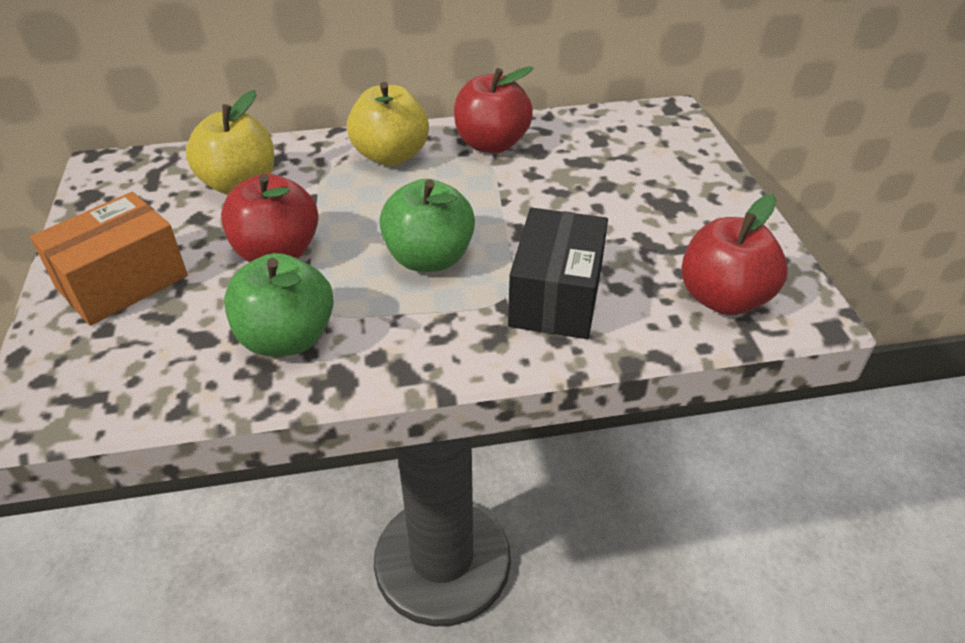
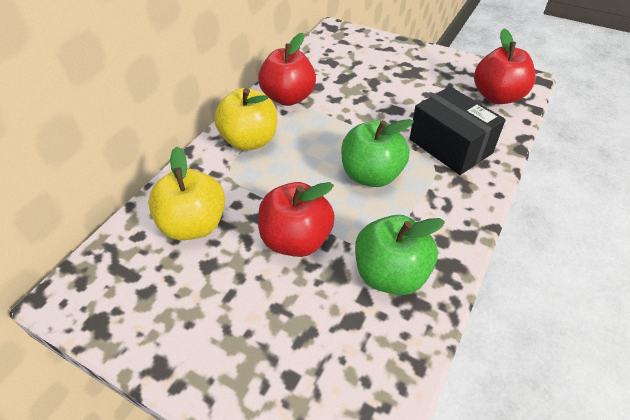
camera: 50 degrees left, 5 degrees up
orange box [30,192,188,326] -> none

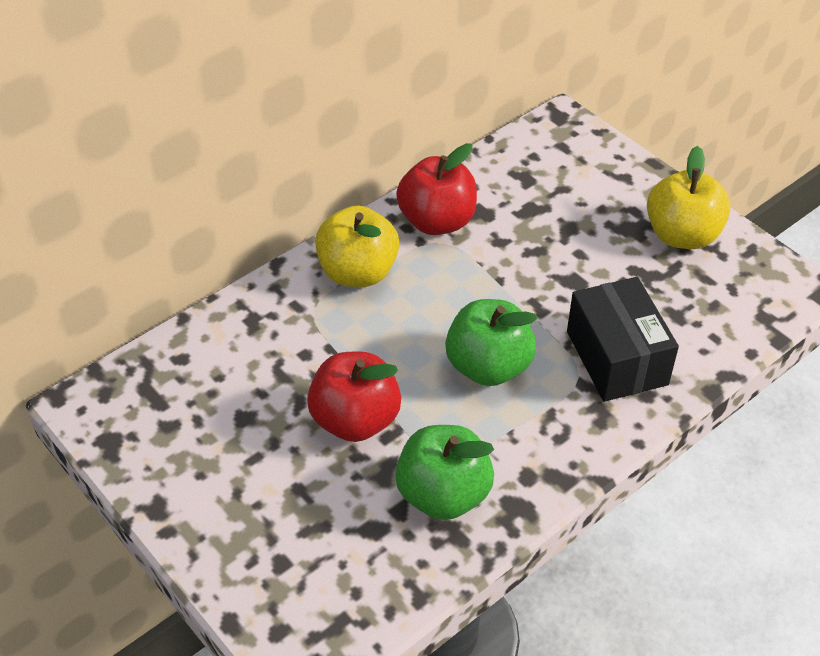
camera: 20 degrees right, 0 degrees up
yellow apple [148,146,225,240] -> yellow apple moved to [647,146,731,249]
red apple [474,29,536,104] -> none

